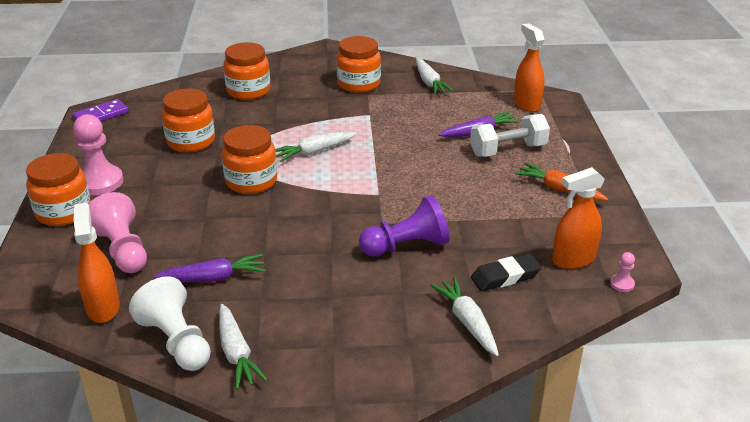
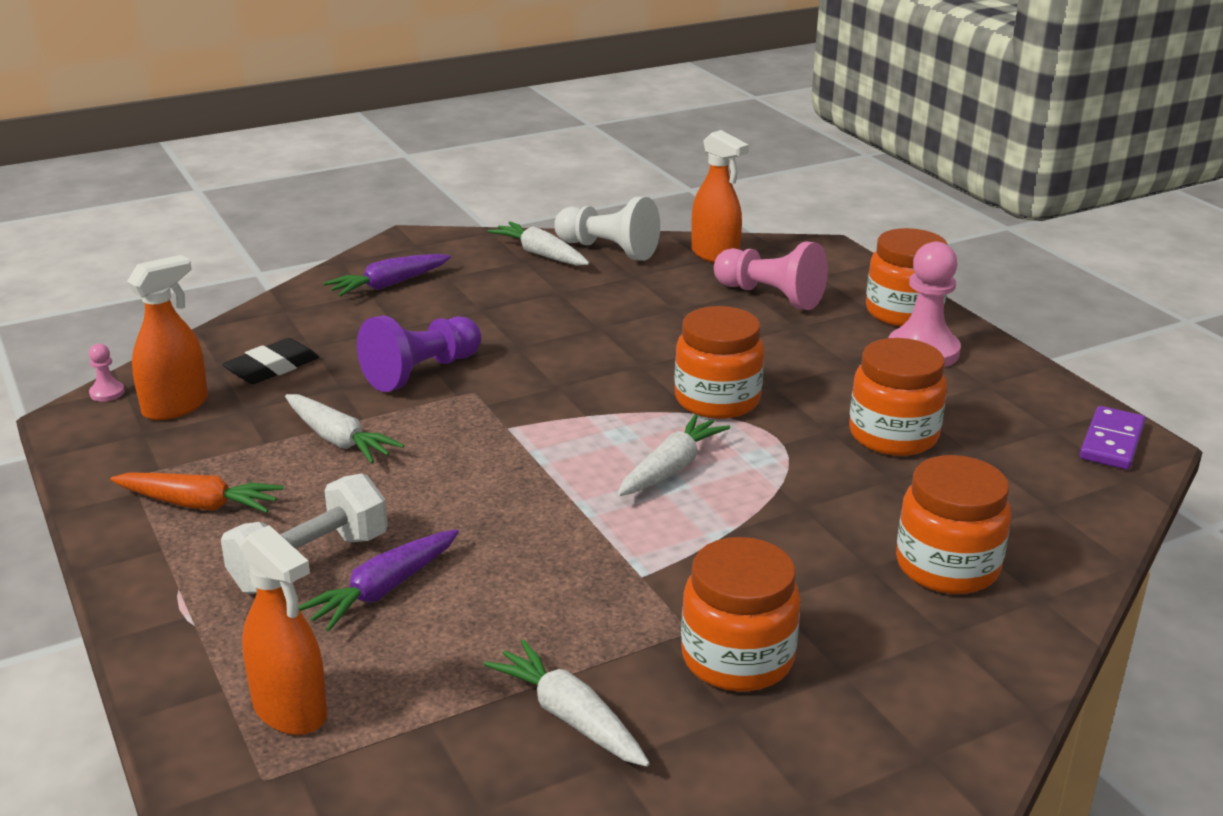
camera: 155 degrees right, 5 degrees down
purple carrot [153,254,266,282] -> purple carrot moved to [324,254,451,297]
white carrot [430,277,499,356] -> white carrot moved to [285,394,404,463]

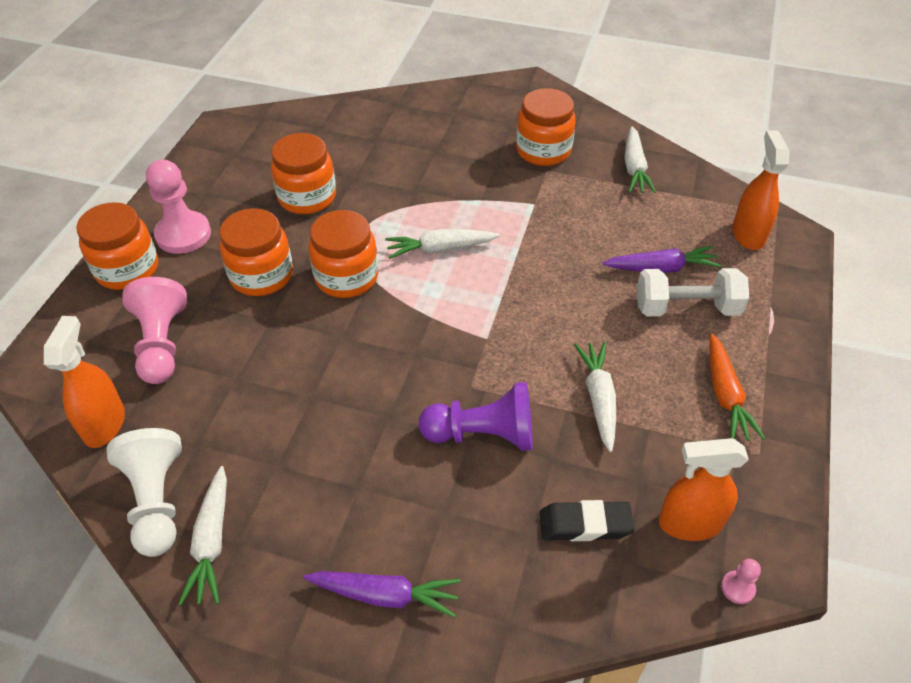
camera: 135 degrees left, 20 degrees up
orange carrot [110,473,284,513] -> orange carrot turned 150 degrees counterclockwise [709,334,765,441]
orange jar [896,455,1011,594] -> orange jar moved to [219,208,293,296]
purple domino [1080,406,1145,470] -> none

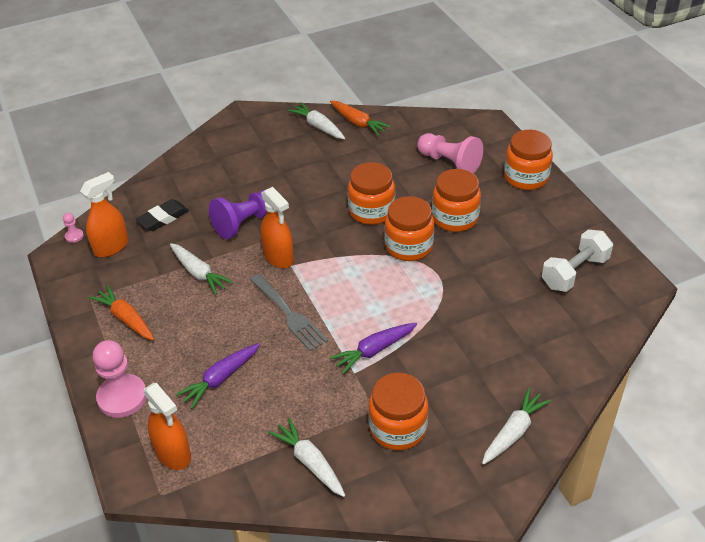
camera: 140 degrees right, 5 degrees down
orange spray bottle [44,316,125,448] -> orange spray bottle moved to [261,187,294,268]
white pawn [107,428,182,557] -> orange carrot [330,101,391,136]
pink pawn [146,160,211,254] -> pink pawn moved to [93,340,146,418]
orange jar [271,133,336,214] -> orange jar moved to [348,162,395,225]
purple carrot [304,571,460,618] -> purple carrot moved to [330,323,417,374]
white carrot [385,229,500,259] -> white carrot moved to [482,388,551,464]
white dumbbell [637,268,749,316] -> white dumbbell moved to [542,230,613,292]
none -> grey fork [250,274,328,352]

